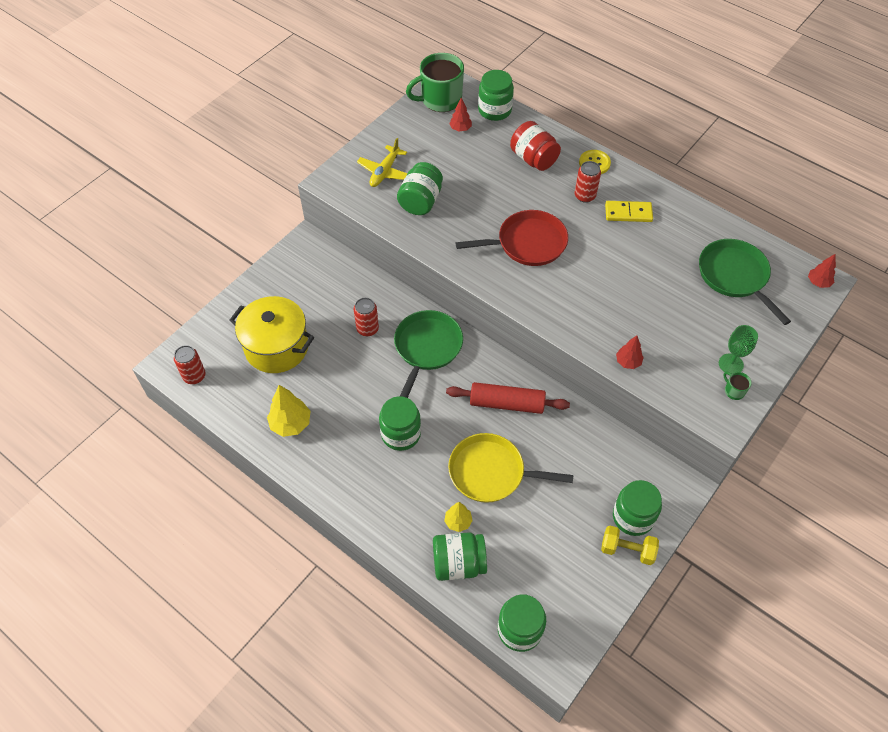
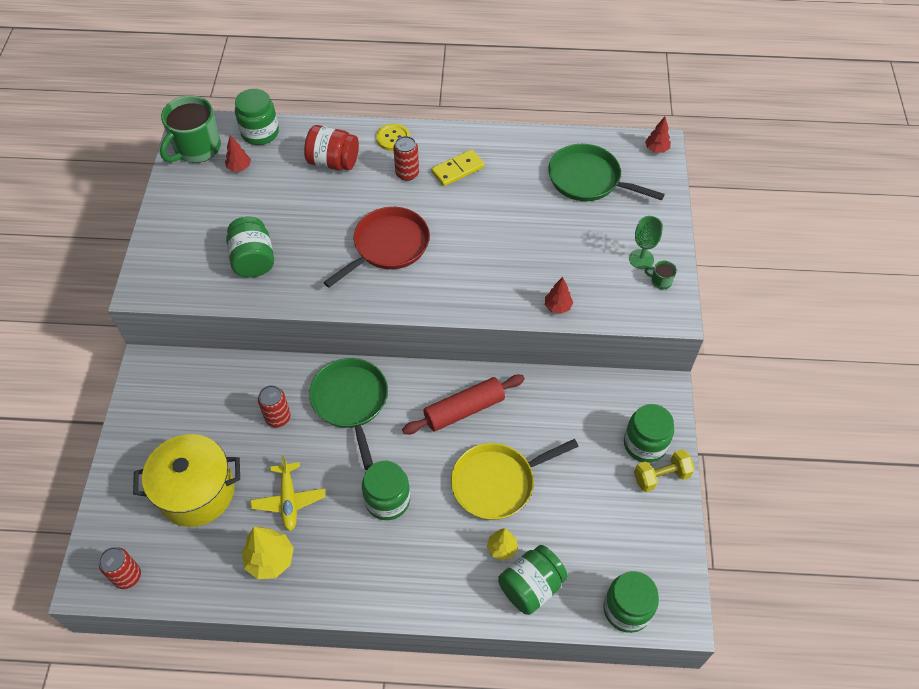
camera: 35 degrees left, 0 degrees up
yellow plane [357,138,407,187] -> yellow plane moved to [250,455,325,531]

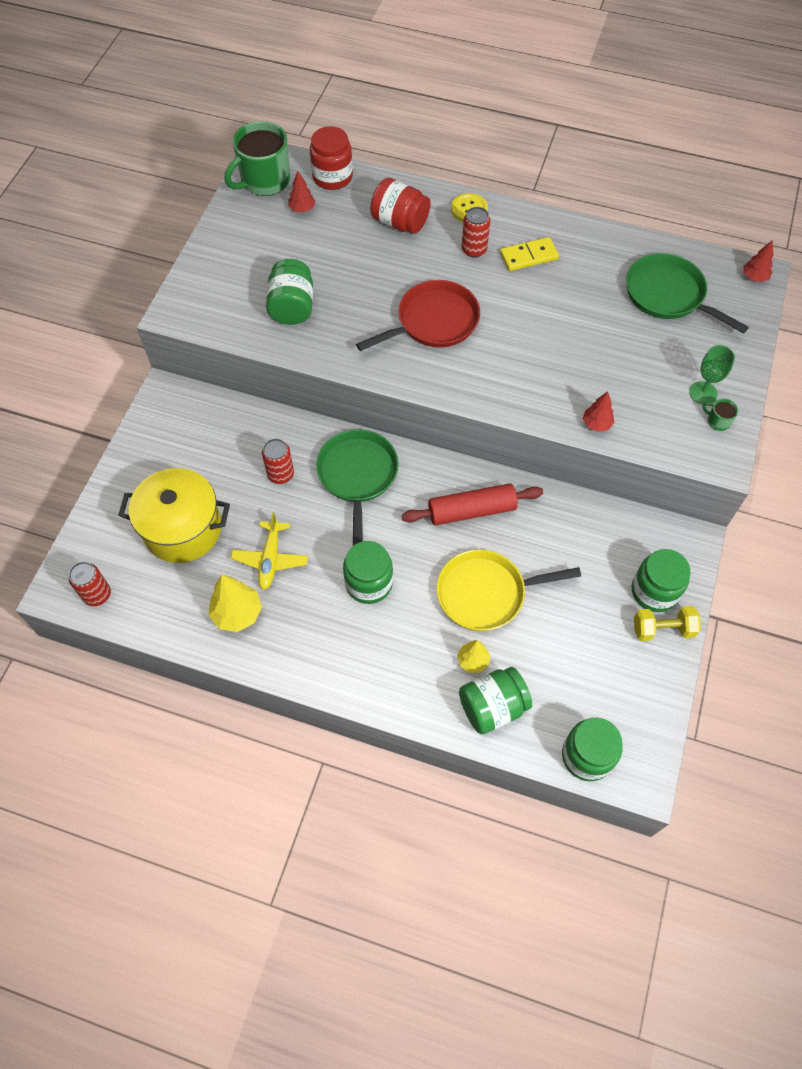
camera: 15 degrees right, 5 degrees up
green jar [235,89,279,145] -> red jar [310,126,353,190]

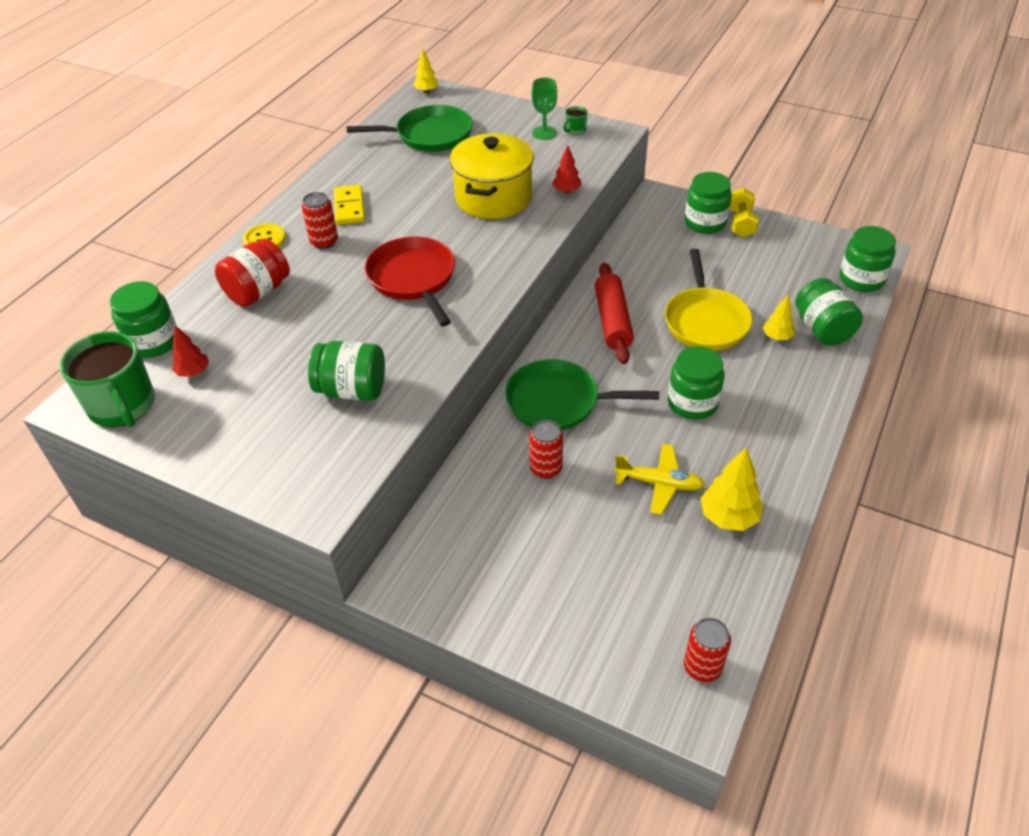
camera: 80 degrees left, 15 degrees down
yellow pot [118,468,230,563] -> yellow pot moved to [450,133,534,219]
red jar [310,126,353,190] -> green jar [110,281,177,358]
green pan [626,253,749,334] -> green pan turned 150 degrees counterclockwise [347,105,473,152]
red tree [743,240,773,282] -> yellow tree [413,48,439,93]

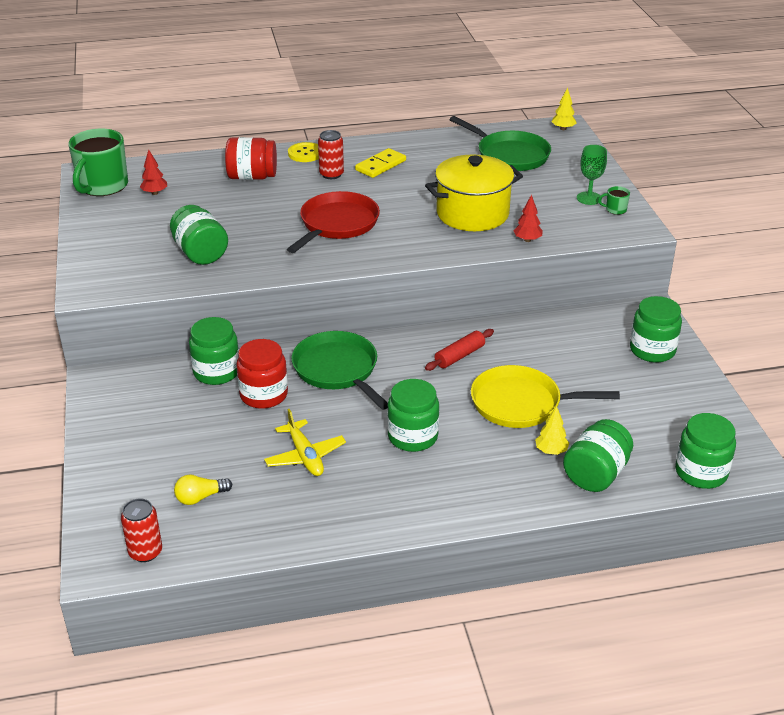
camera: 50 degrees right, 10 degrees down
green jar [110,281,177,358] -> green jar moved to [189,317,239,385]
red can [529,420,563,479] -> red jar [236,339,288,409]
red rolling pin [595,263,634,364] -> red rolling pin [425,329,494,371], size x0.65
yellow pan [665,249,753,351] -> yellow pan turned 45 degrees clockwise [471,365,620,428]
yellow tree [700,447,763,531] -> none
yellow dumbbell [730,188,759,238] -> none
none -> yellow light bulb [174,474,232,505]

